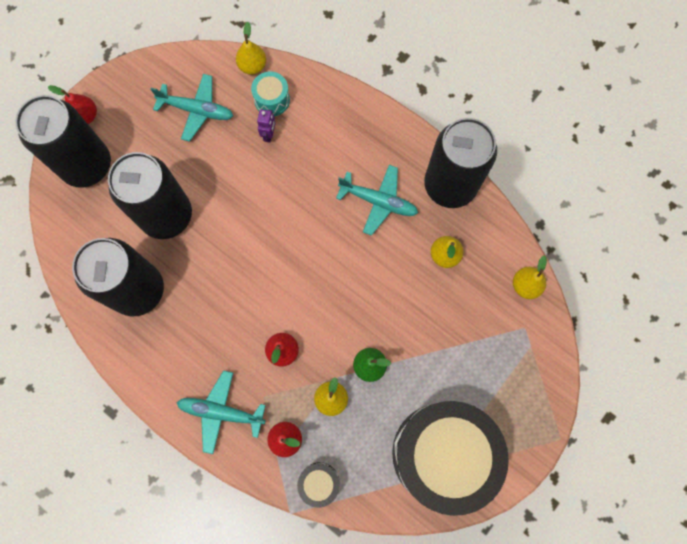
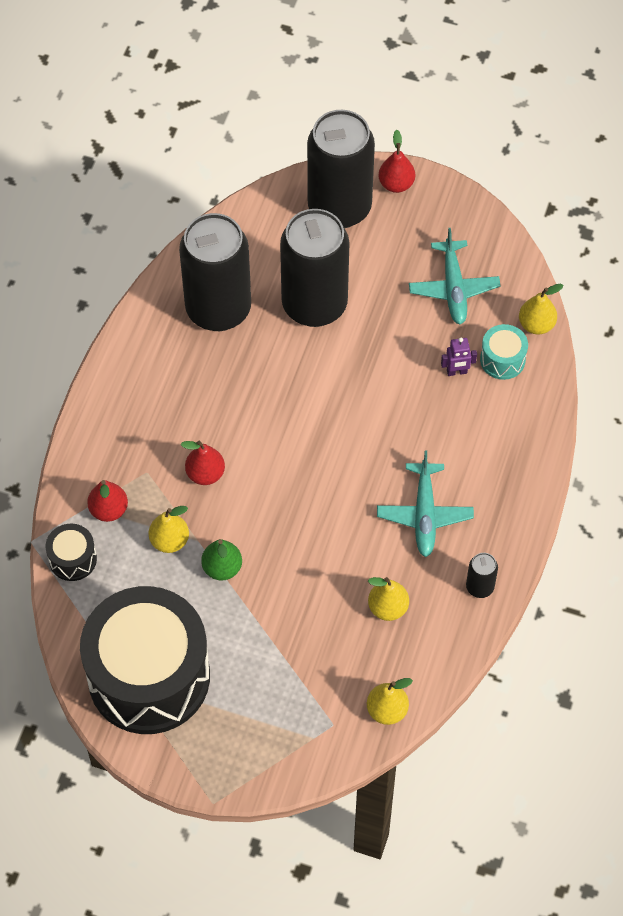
camera: 70 degrees right, 15 degrees down
turquoise plane [177,370,266,454] -> none
black can [424,118,497,208] -> black can [466,553,498,598], size x0.40

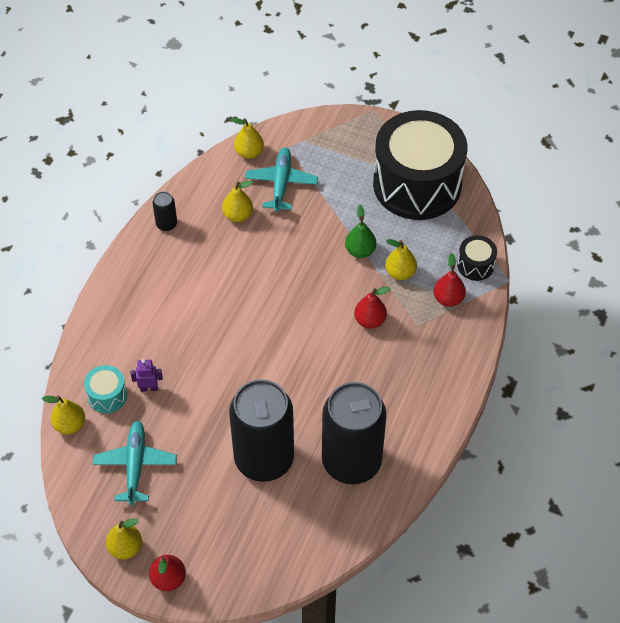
camera: 175 degrees left, 5 degrees down
black can [307,110,375,229] -> none
turquoise plane [377,451,474,557] -> turquoise plane moved to [245,147,318,212]
none -> yellow pear [106,518,142,560]

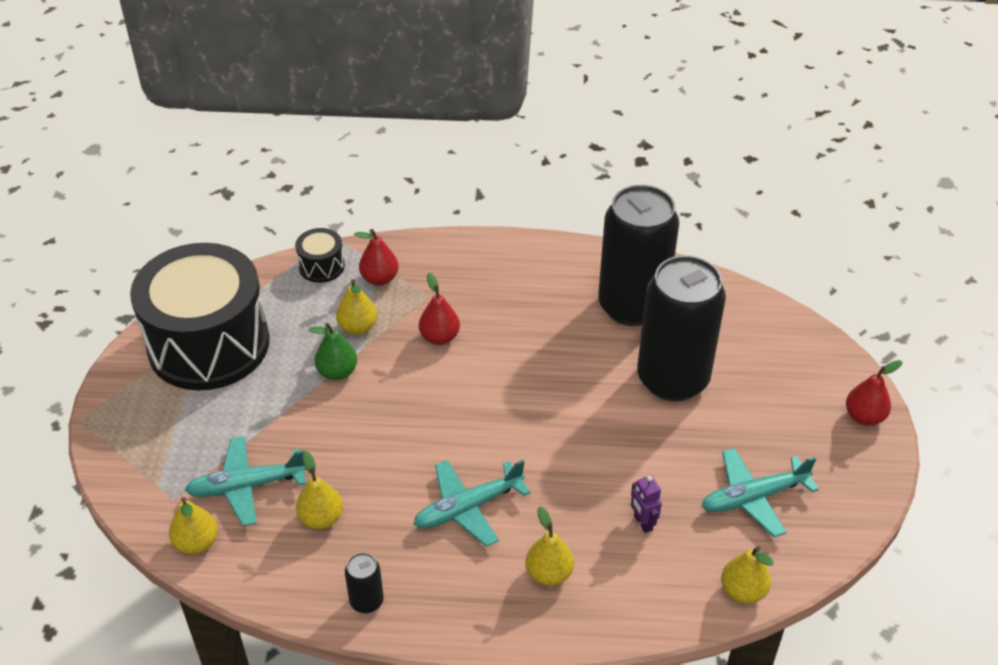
camera: 110 degrees left, 10 degrees down
turquoise drum [84,365,127,413] -> none
yellow pear [106,518,142,560] -> yellow pear moved to [526,506,574,586]
none -> turquoise plane [414,460,530,547]

